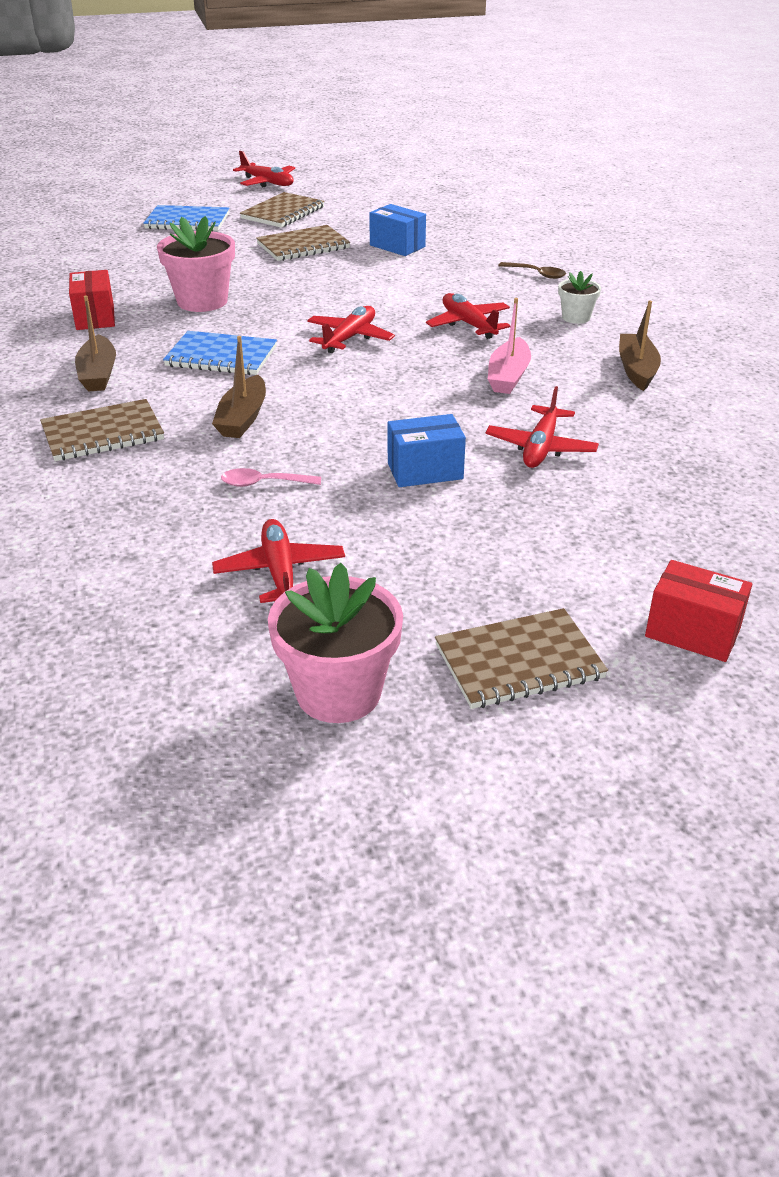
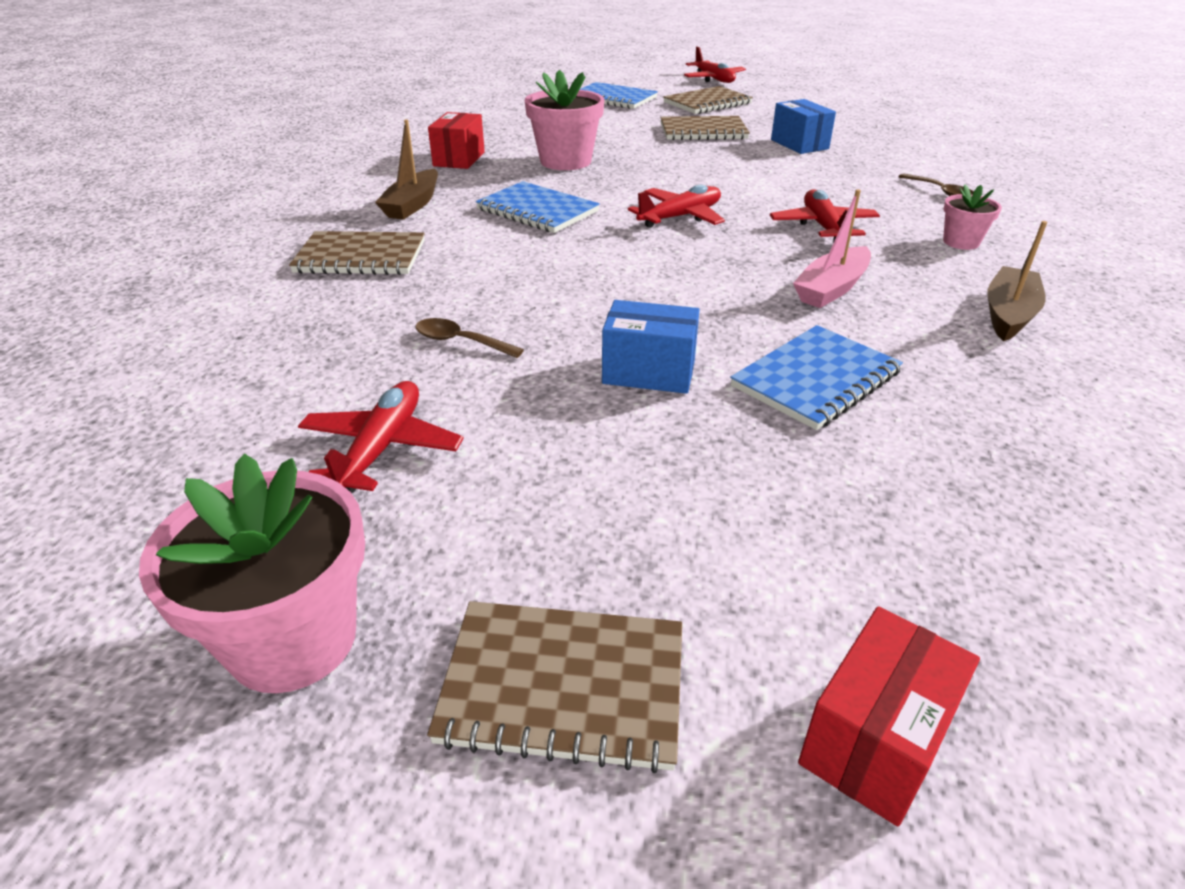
camera: 25 degrees right, 0 degrees up
brown boat [212,336,266,438] -> none
pink spoon [221,468,321,487] -> brown spoon [415,318,524,358]
red plane [485,386,599,468] -> blue notebook [730,325,903,430]
white flower pot [558,271,601,324] -> pink flower pot [943,184,1002,250]
red box [645,560,752,662] -> red box turned 75 degrees clockwise [798,606,980,827]

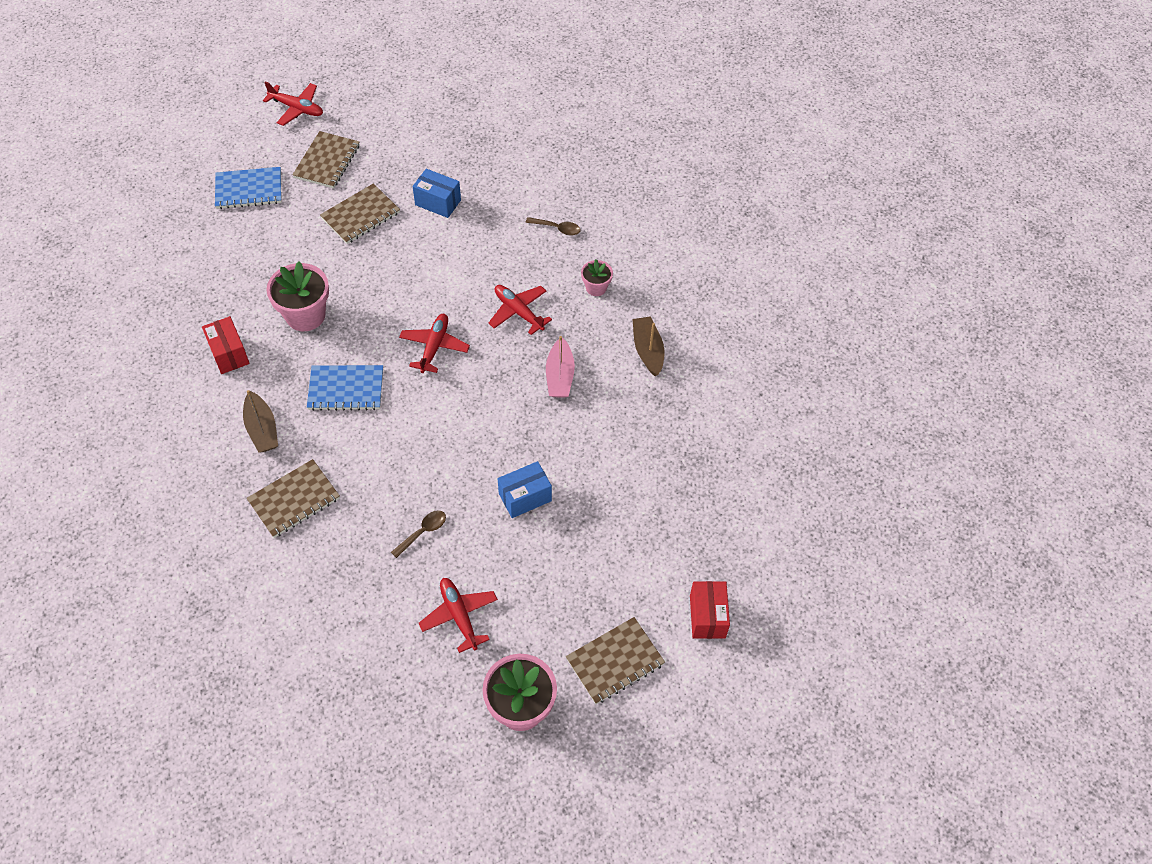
camera: 40 degrees left, 20 degrees up
brown spoon [415,318,524,358] -> brown spoon turned 150 degrees clockwise [391,510,446,558]
blue notebook [730,325,903,430] -> none

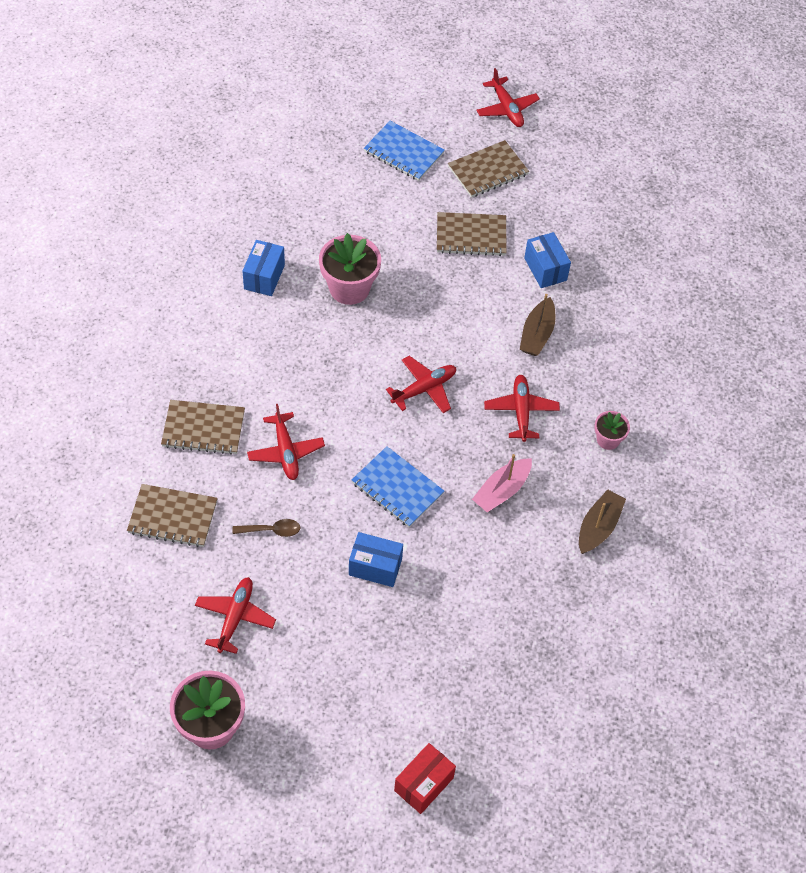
camera: 40 degrees right, 0 degrees up
red box [202,316,250,374] -> blue box [242,240,285,296]
brown boat [243,390,278,452] -> brown boat moved to [520,294,556,356]
blue notebook [307,365,383,411] -> blue notebook moved to [352,446,444,527]
brown spoon [525,217,581,235] -> none
brown notebook [566,617,665,704] -> brown notebook moved to [127,484,218,547]
none -> red plane [247,404,325,480]

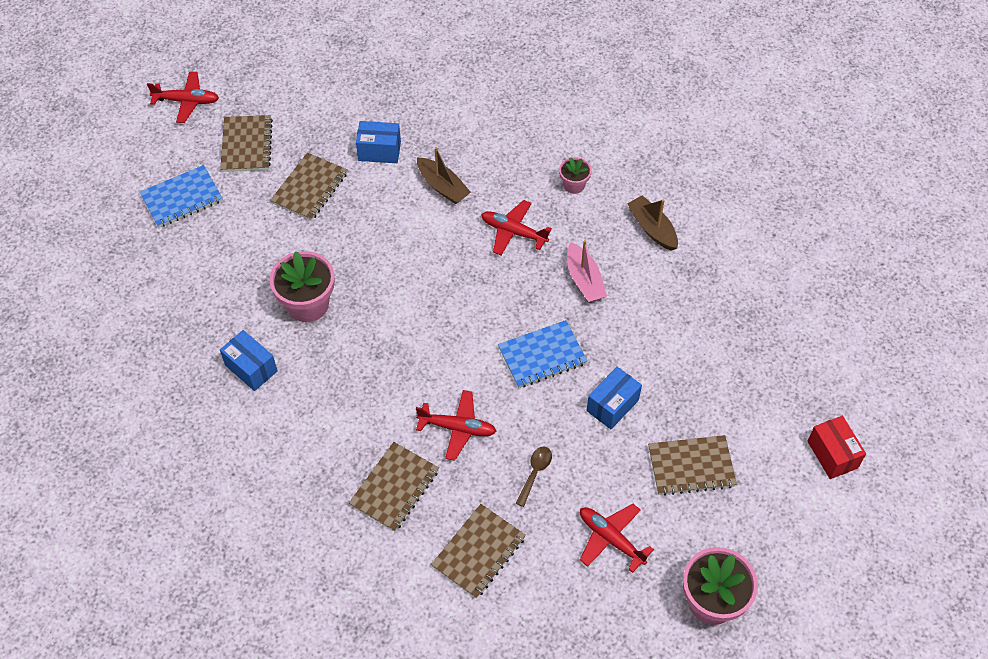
camera: 60 degrees left, 0 degrees up
red plane [386,356,456,413] -> none
none -> brown notebook [648,435,737,496]

